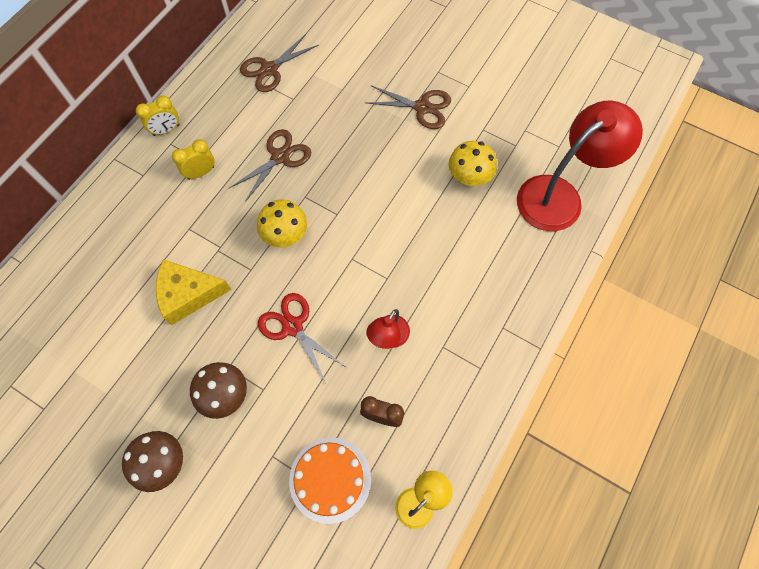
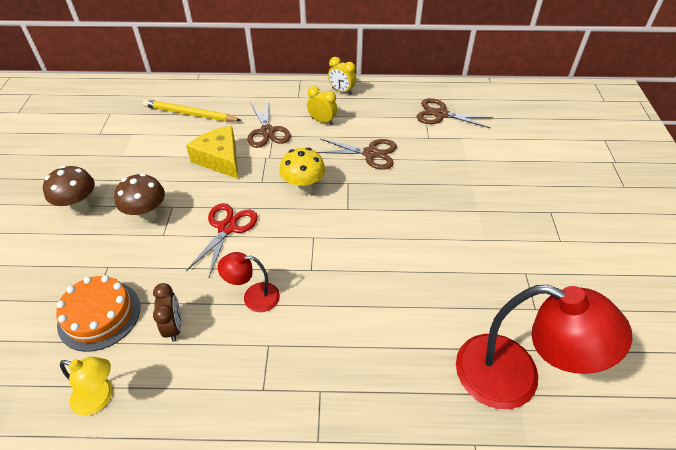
camera: 60 degrees right, 20 degrees down
brown scissors [366,85,451,129] -> brown scissors moved to [247,101,291,148]
yellow mushroom [449,141,497,188] -> none
none -> yellow pencil [143,99,242,122]

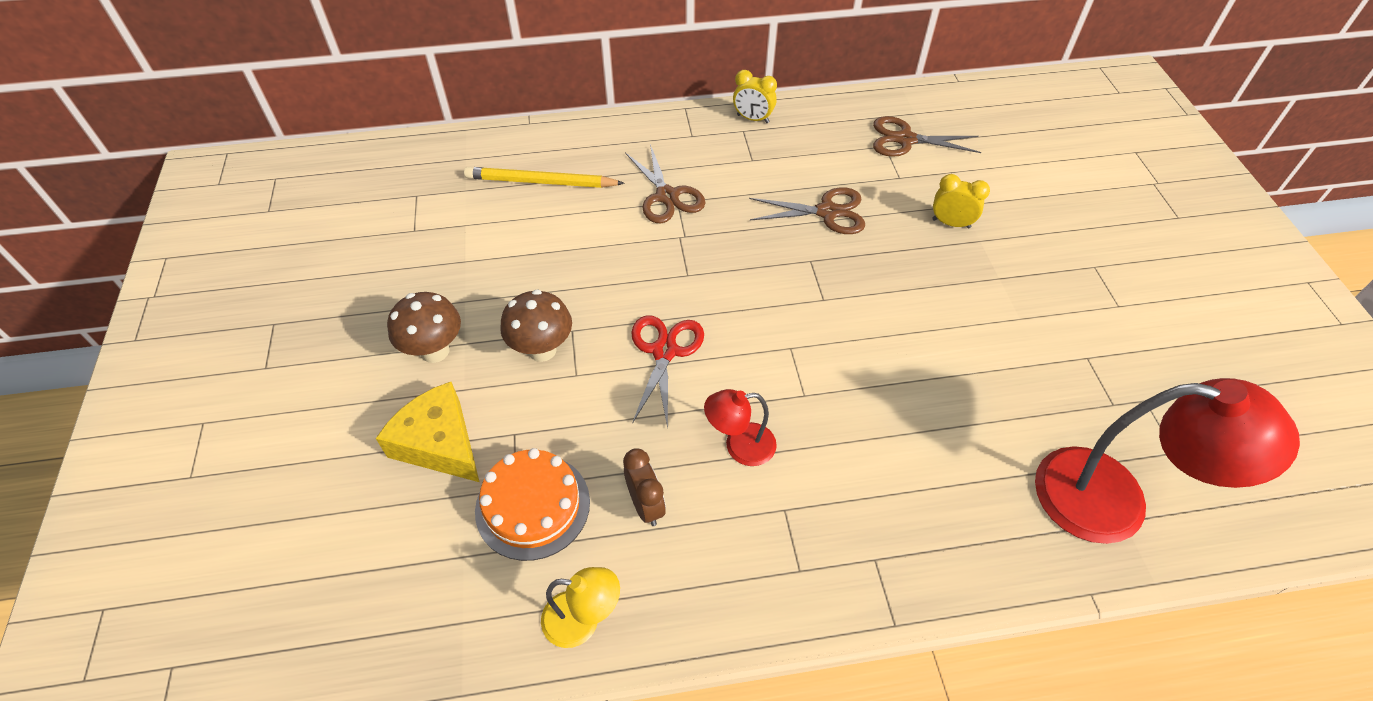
camera: 10 degrees left, 5 degrees up
yellow cheese [186,126,238,179] -> yellow cheese moved to [376,382,479,482]
yellow mushroom [279,147,325,195] -> none
yellow clock [307,86,337,125] -> yellow clock moved to [932,174,990,229]

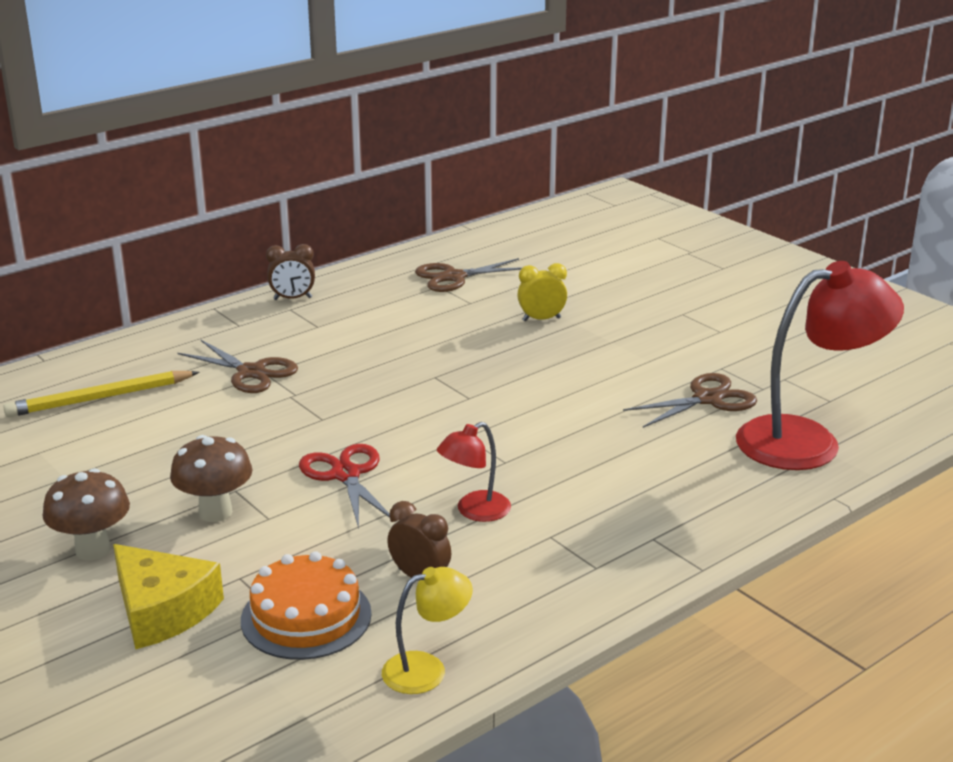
camera: 30 degrees left, 25 degrees down
yellow cheese [376,382,479,482] -> yellow cheese turned 150 degrees counterclockwise [113,544,224,649]
yellow clock [733,70,777,123] -> brown clock [266,244,315,300]
brown scissors [749,187,865,234] -> brown scissors moved to [623,373,757,428]

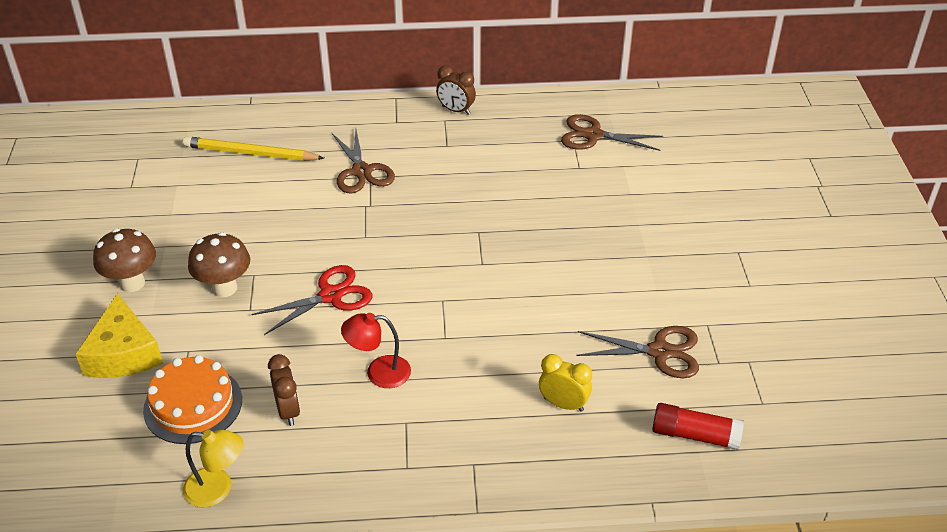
camera: 35 degrees right, 15 degrees up
red scissors [299,444,396,529] -> red scissors turned 45 degrees clockwise [251,265,372,335]
yellow clock [517,263,567,322] -> yellow clock moved to [539,354,592,412]
red lamp [736,261,904,470] -> red glue stick [652,403,744,450]

